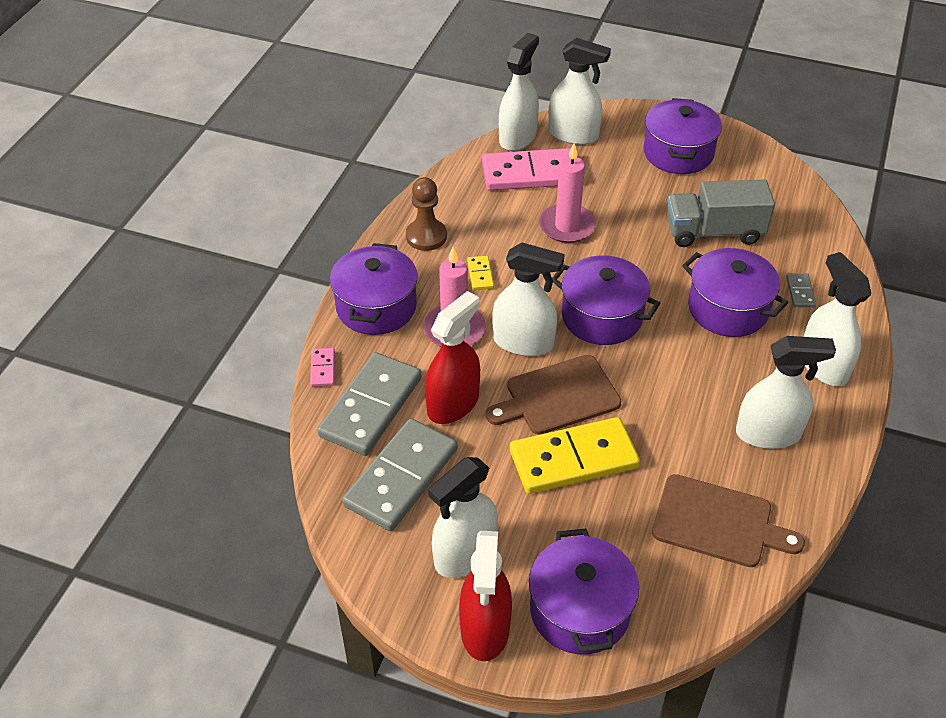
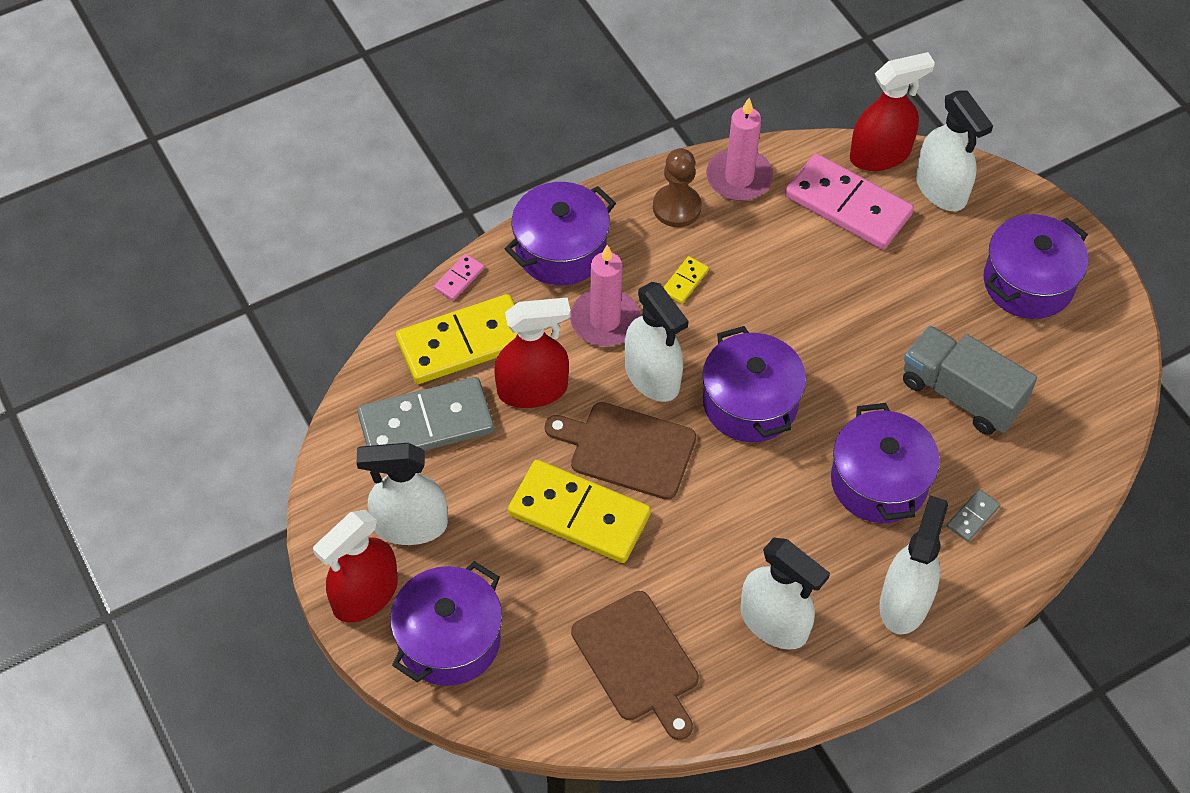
camera: 40 degrees right, 10 degrees up
grey domino [317,352,422,456] -> yellow domino [396,294,517,384]
white spray bottle [499,33,539,151] -> red spray bottle [850,52,935,171]
pink candle [539,143,596,243] -> pink candle moved to [706,98,773,201]

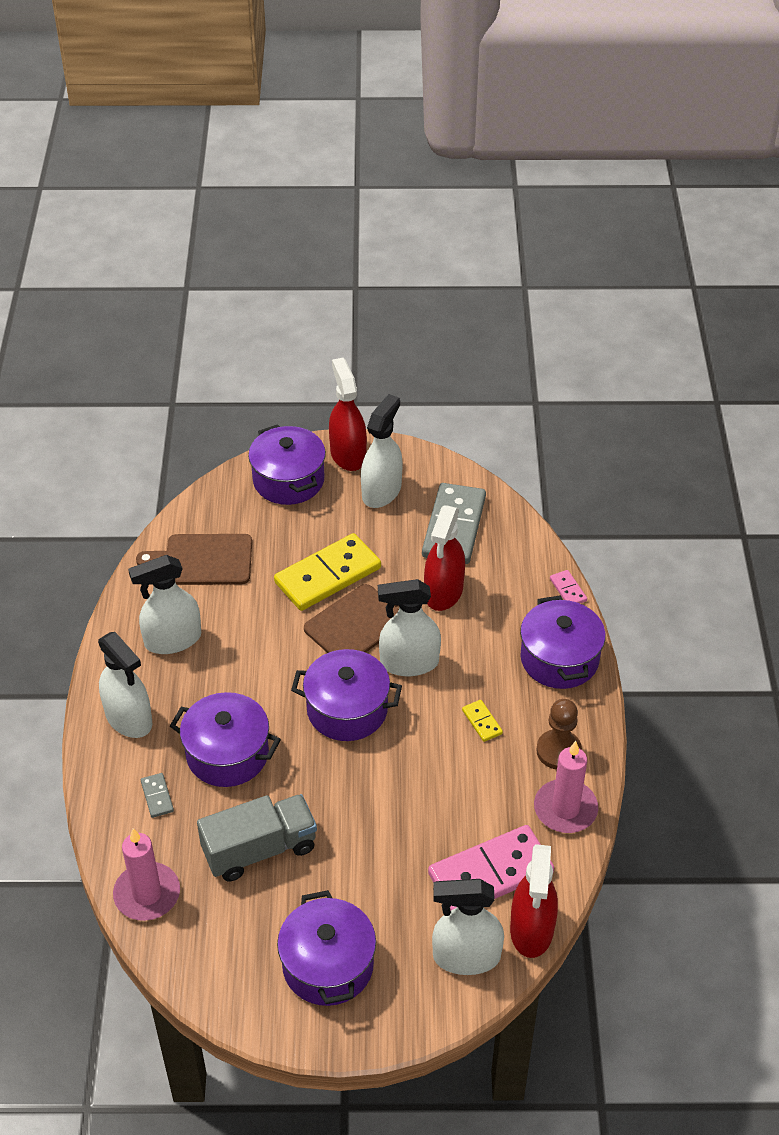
camera: 120 degrees right, 10 degrees down
yellow domino [396,294,517,384] -> none
pink candle [570,245,640,346] -> pink candle moved to [113,828,180,921]

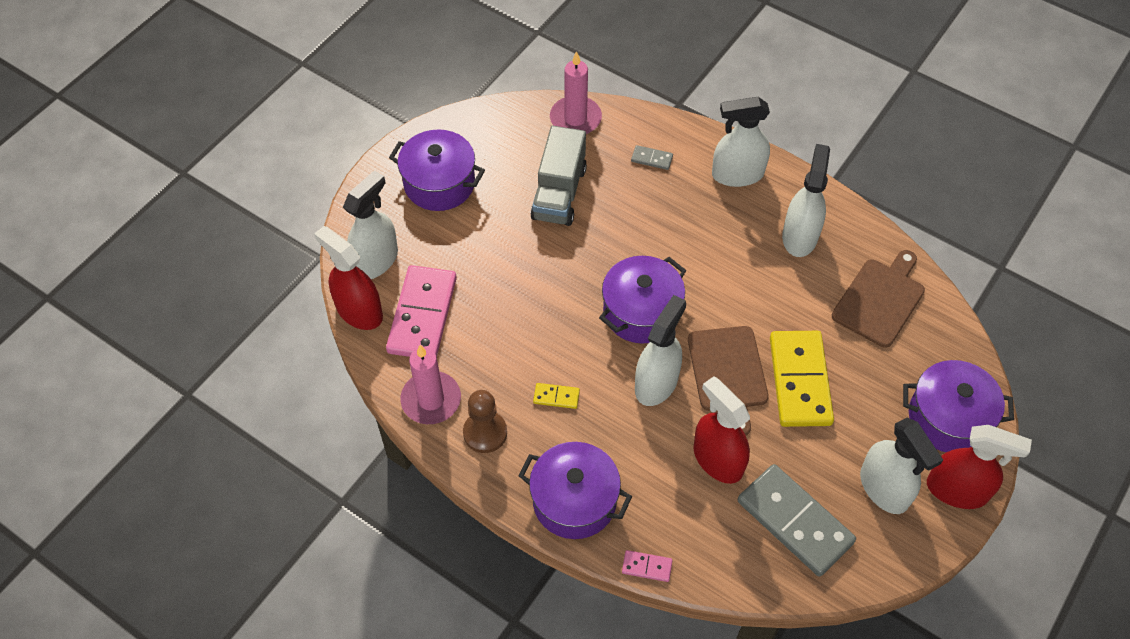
camera: 125 degrees right, 10 degrees up
purple pot [170,692,281,787] -> none

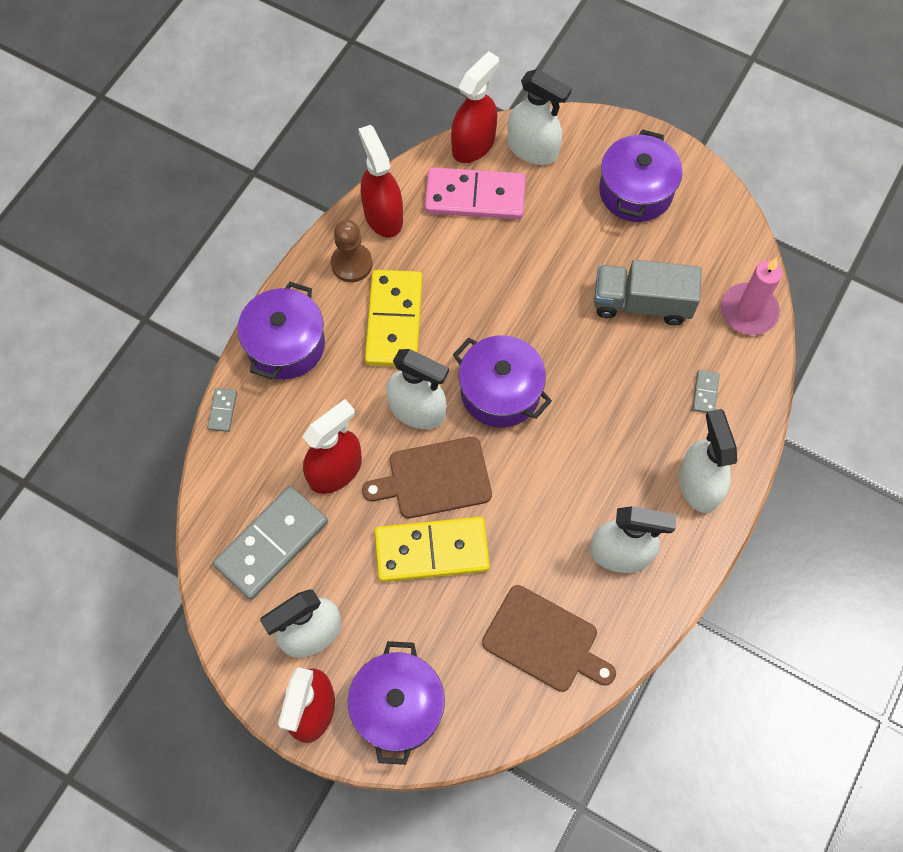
camera: 85 degrees right, 10 degrees up
pink candle [400,345,461,424] -> red spray bottle [358,125,403,238]
yellow domino [533,383,580,409] -> yellow domino [365,270,423,366], size x2.37
pink domino [622,550,673,582] -> grey domino [207,388,237,432]

